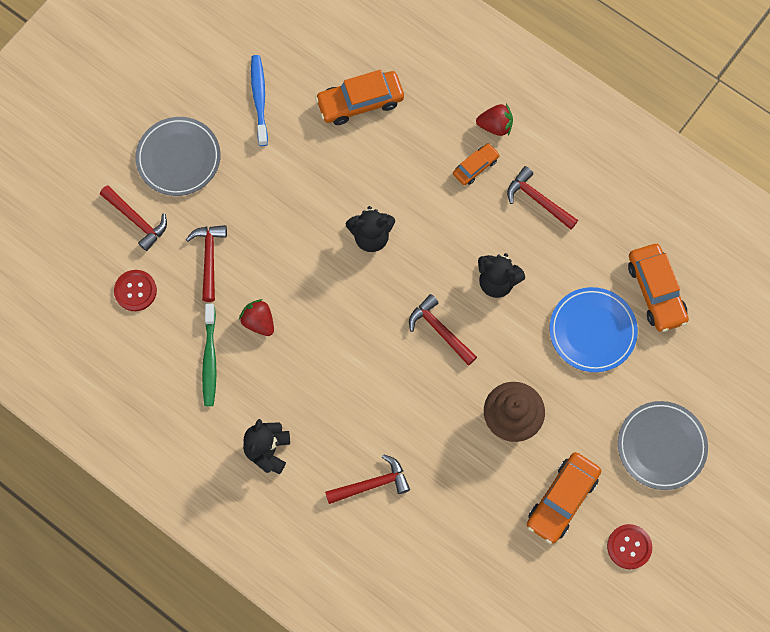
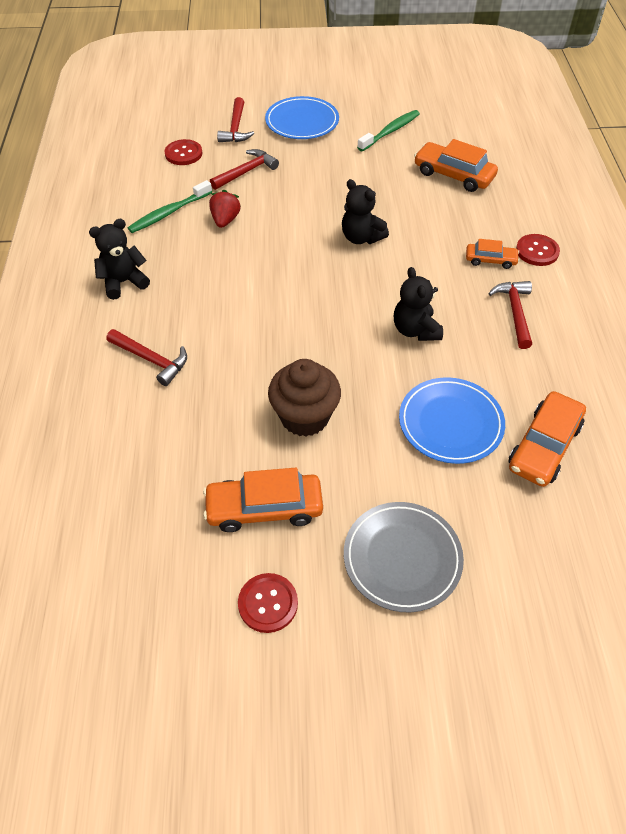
camera: 50 degrees right, 20 degrees down
grey plate [135,117,221,196] -> blue plate [265,96,339,139]
blue toothbrush [251,55,268,146] -> green toothbrush [357,110,420,151]
red hammer [409,294,477,366] -> none
red strawberry [476,104,513,136] -> red button [516,234,560,266]

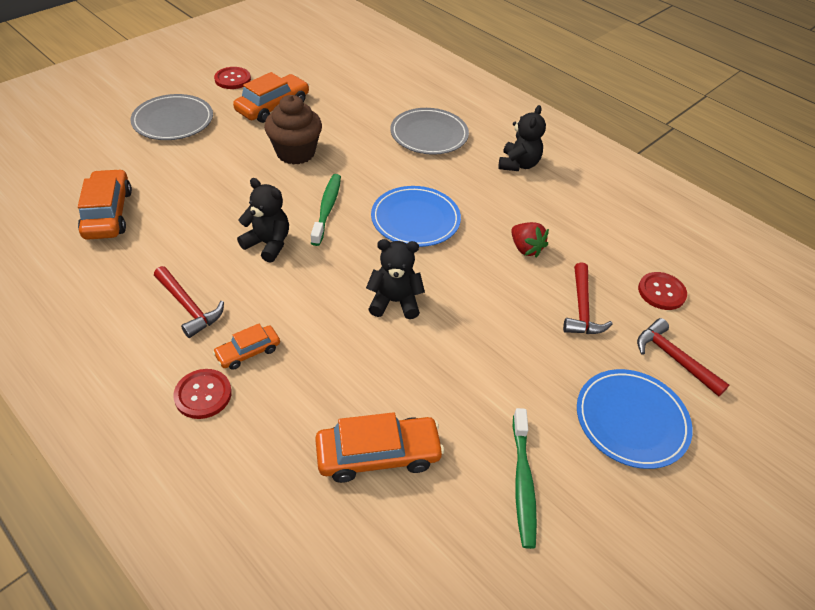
camera: 135 degrees right, 5 degrees down
red hammer [107,329,187,386] -> grey plate [390,108,469,155]
green toothbrush [128,180,212,233] -> green toothbrush moved to [311,174,341,246]
blue plate [399,377,505,464] -> blue plate moved to [371,186,461,247]

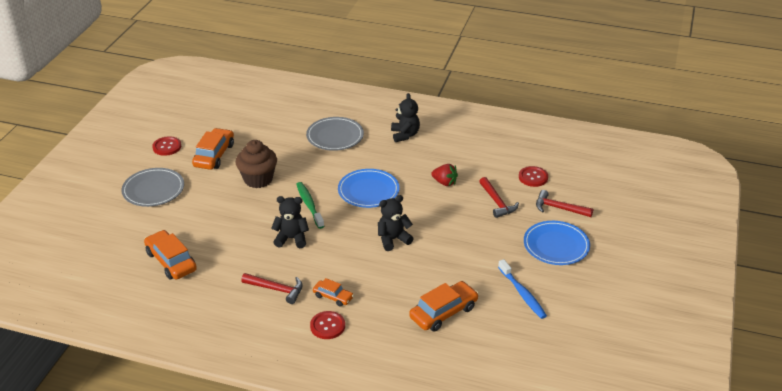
camera: 25 degrees left, 10 degrees down
orange car [213,324,280,370] -> orange car turned 90 degrees counterclockwise [313,278,354,307]
green toothbrush [513,408,537,549] -> blue toothbrush [498,259,547,319]

